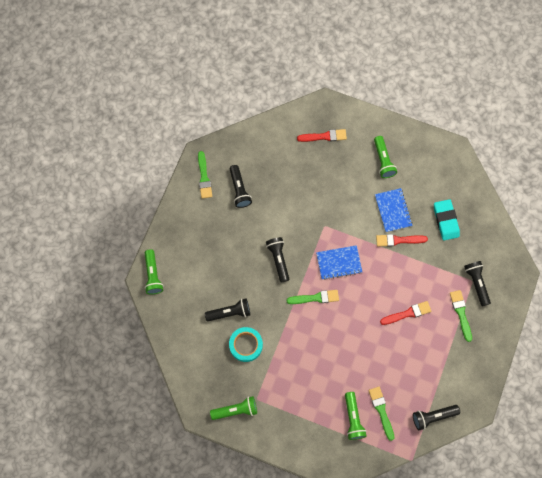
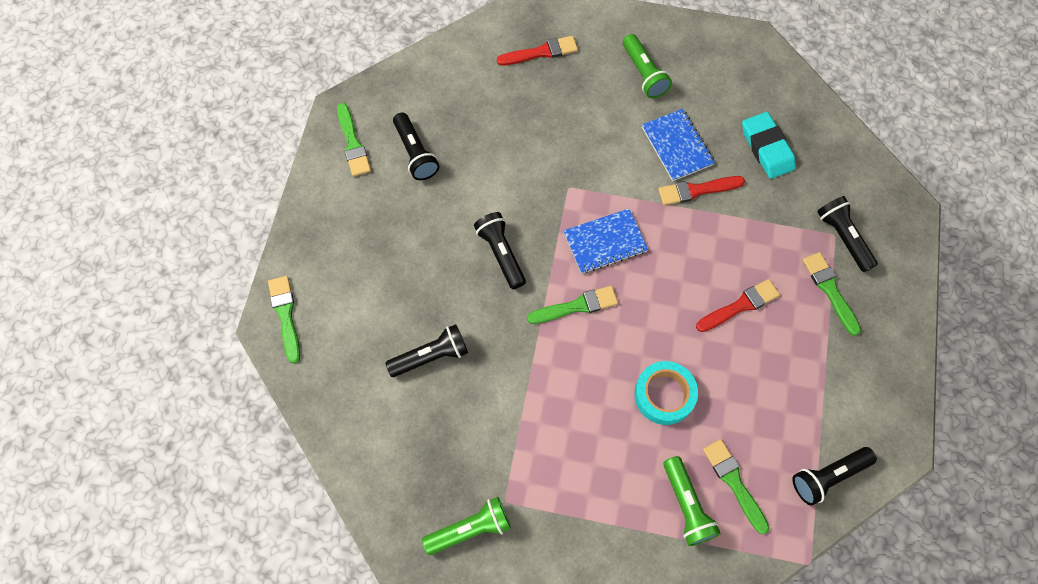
camera: 10 degrees left, 5 degrees down
green flashlight [145,249,163,294] -> green brush [268,276,300,364]
turquoise tape [229,327,263,362] -> turquoise tape moved to [634,361,698,425]

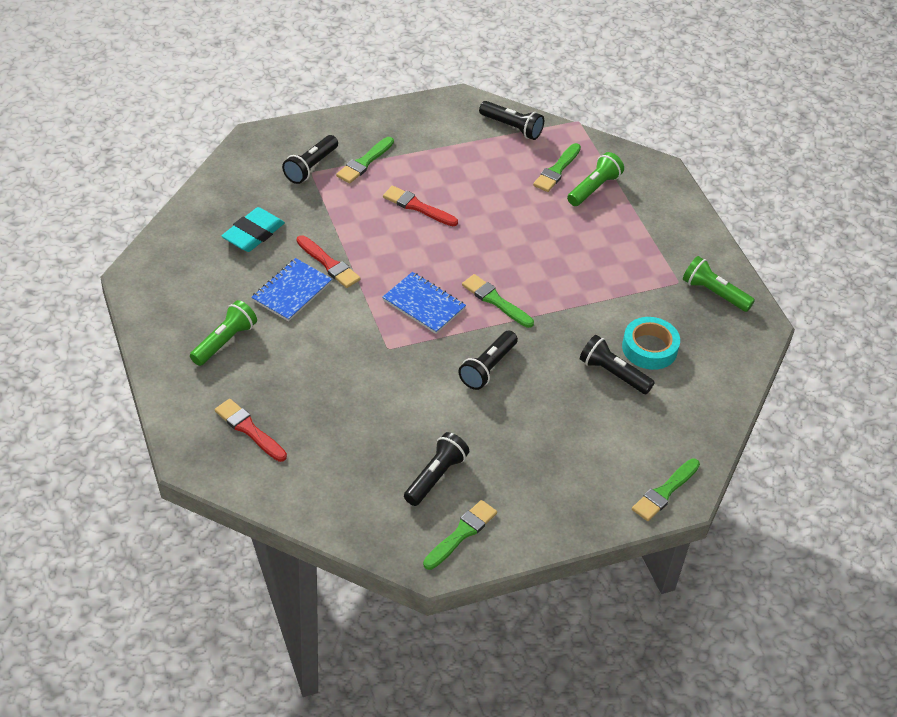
camera: 125 degrees left, 20 degrees down
turquoise tape [634,361,698,425] -> turquoise tape moved to [622,317,680,370]

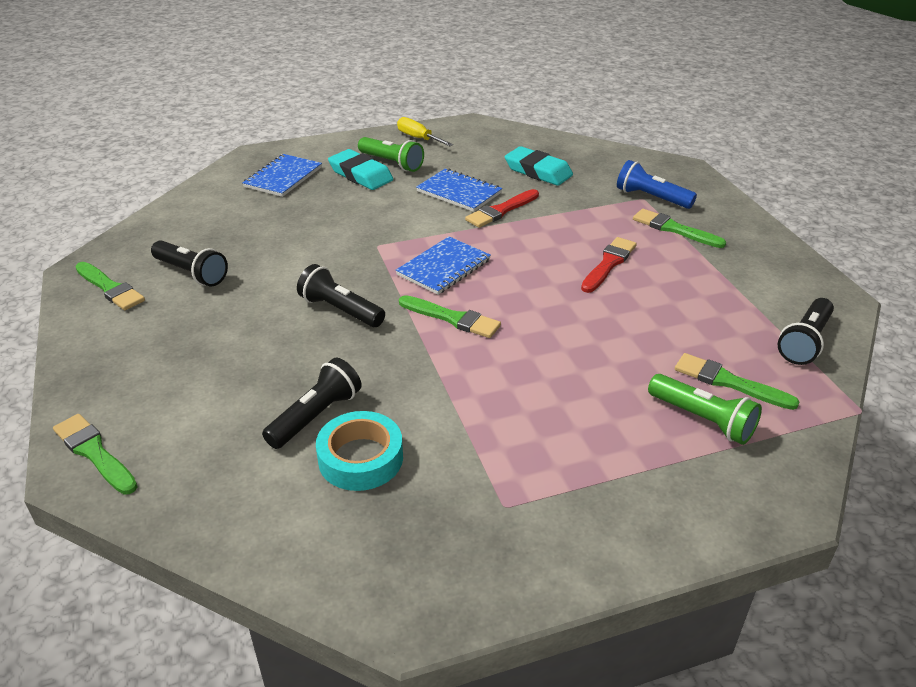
camera: 95 degrees right, 10 degrees down
red brush [215,399,287,462] -> blue notebook [242,154,322,197]
black flashlight [282,135,338,184] -> blue flashlight [617,160,697,209]
green brush [462,274,534,328] -> green brush turned 75 degrees clockwise [399,295,501,338]
green flashlight [683,256,755,312] -> none
none -> turquoise eraser [328,149,393,190]
none -> yellow screwdriver [397,117,453,146]

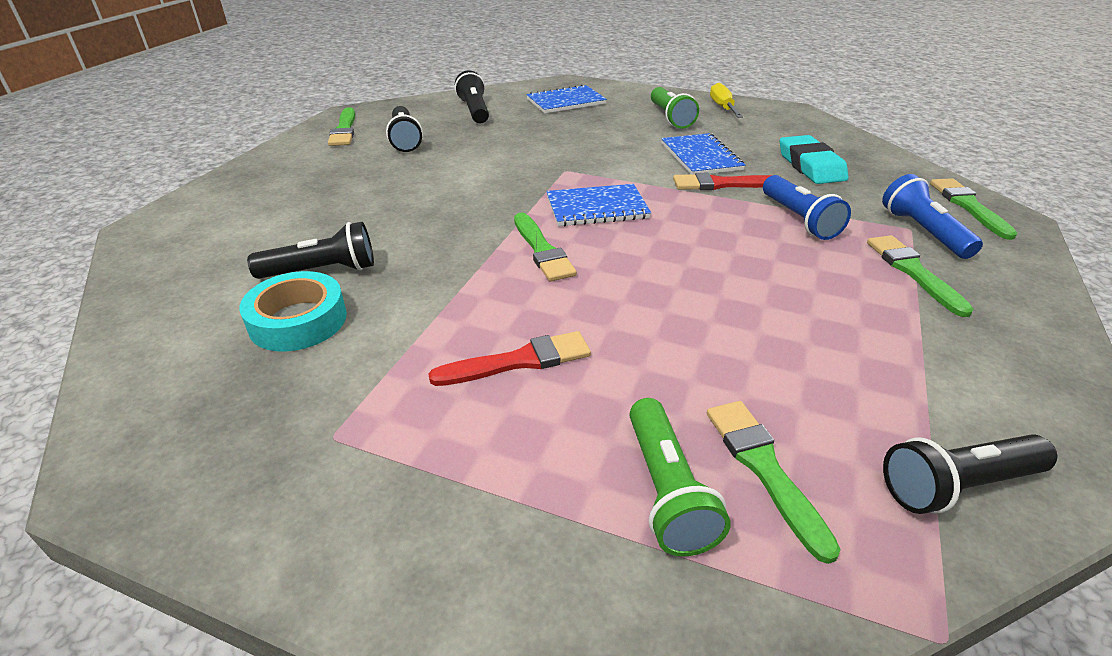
camera: 40 degrees right, 0 degrees up
green brush [53,414,138,495] -> green brush moved to [930,178,1017,240]
black flashlight [297,264,385,327] -> black flashlight moved to [455,70,489,123]
turquoise eraser [328,149,393,190] -> none
red brush [581,237,637,293] -> red brush moved to [428,331,591,386]
none -> blue flashlight [763,175,851,240]

